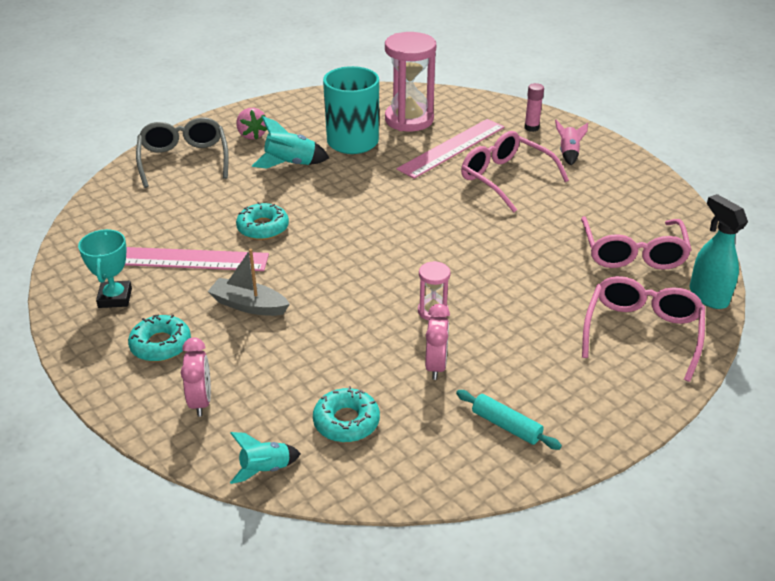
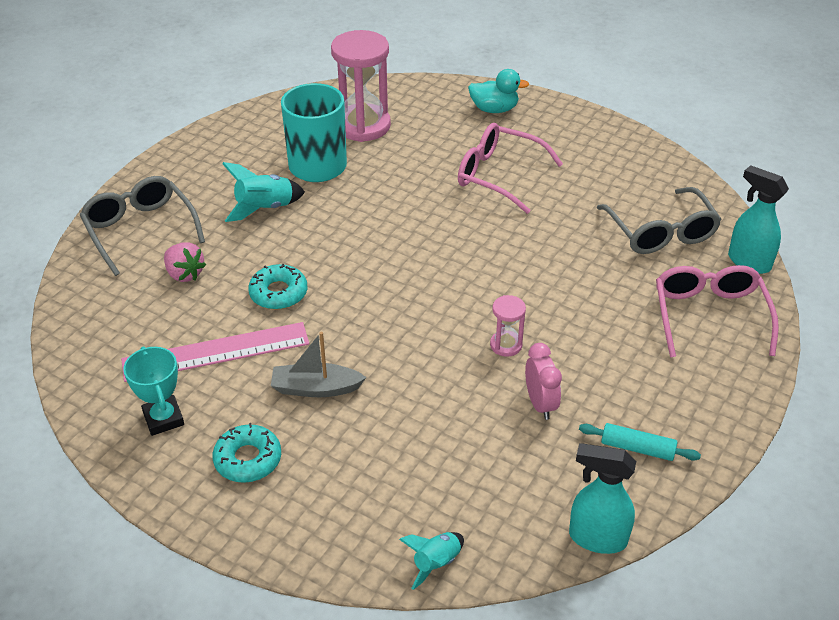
camera: 20 degrees left, 5 degrees up
pink clock [181,338,211,417] -> none
pink strawberry [236,108,267,140] -> pink strawberry moved to [164,242,206,282]
turquoise donut [313,386,380,442] -> none
pink ruler [397,119,505,179] -> none
pink glue stick [524,83,544,132] -> turquoise duck [468,69,529,113]
pink rocket [555,120,588,165] -> none
pink glasses [581,216,691,270] -> grey glasses [597,187,722,254]
none -> turquoise spray bottle [569,443,636,554]

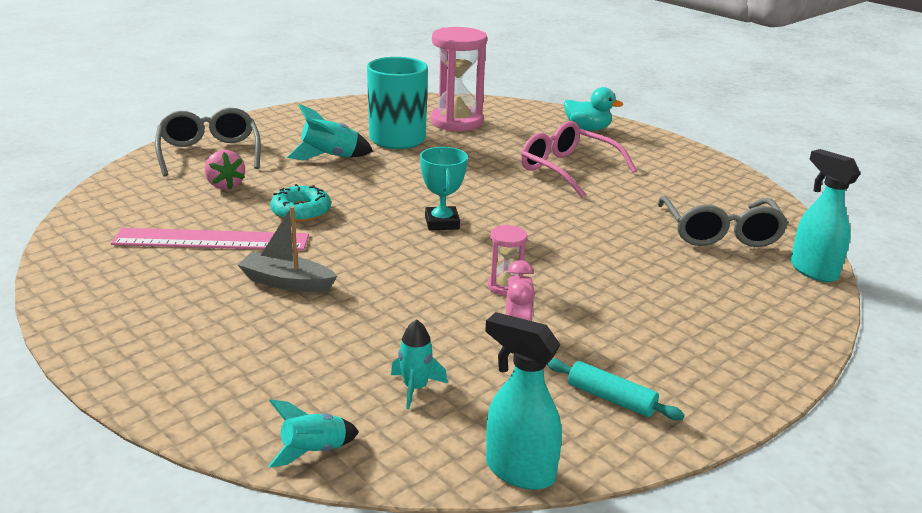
camera: 15 degrees right, 15 degrees down
turquoise trophy [123,346,184,436] -> turquoise trophy moved to [420,147,468,231]
turquoise donut [213,423,281,483] -> none
pink glasses [656,265,779,357] -> none
none -> turquoise rocket [391,319,448,409]

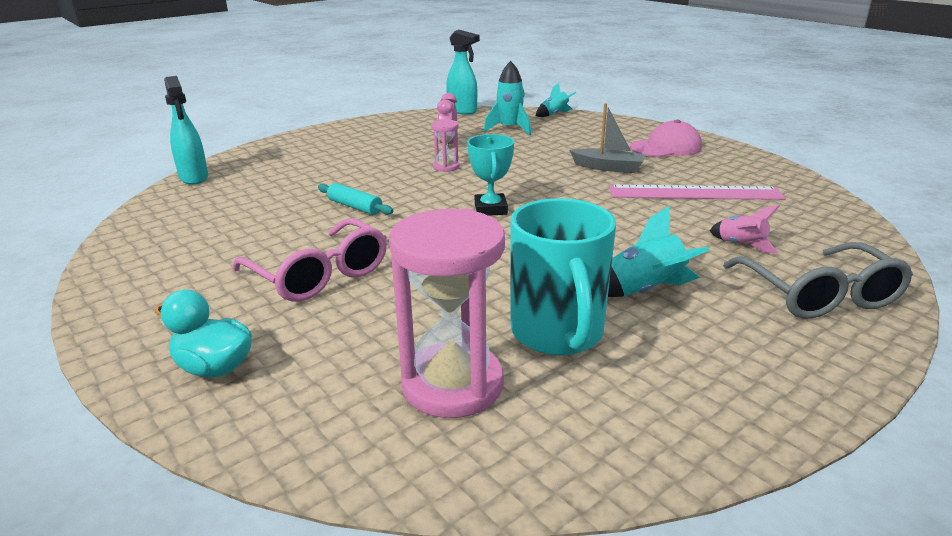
camera: 175 degrees left, 0 degrees up
pink strawberry [205,150,245,190] -> pink rocket [710,205,780,254]
turquoise donut [270,184,331,222] -> none
turquoise rocket [391,319,448,409] -> turquoise rocket [484,61,531,135], size x1.51
turquoise rolling pin [547,359,685,421] -> turquoise rolling pin moved to [318,183,393,215]
grey glasses [657,196,788,247] -> none
none -> pink cap [630,120,702,157]

